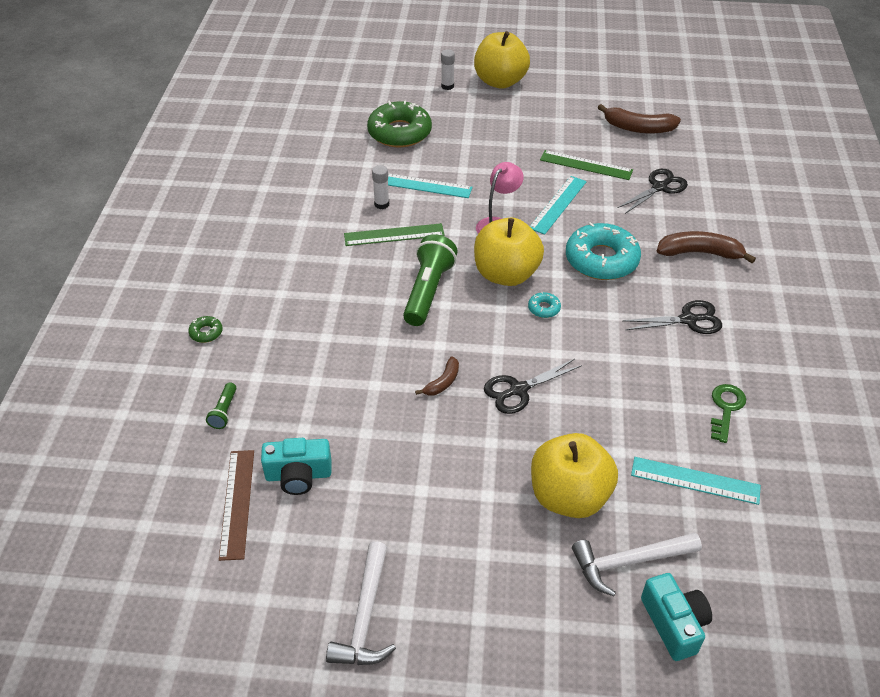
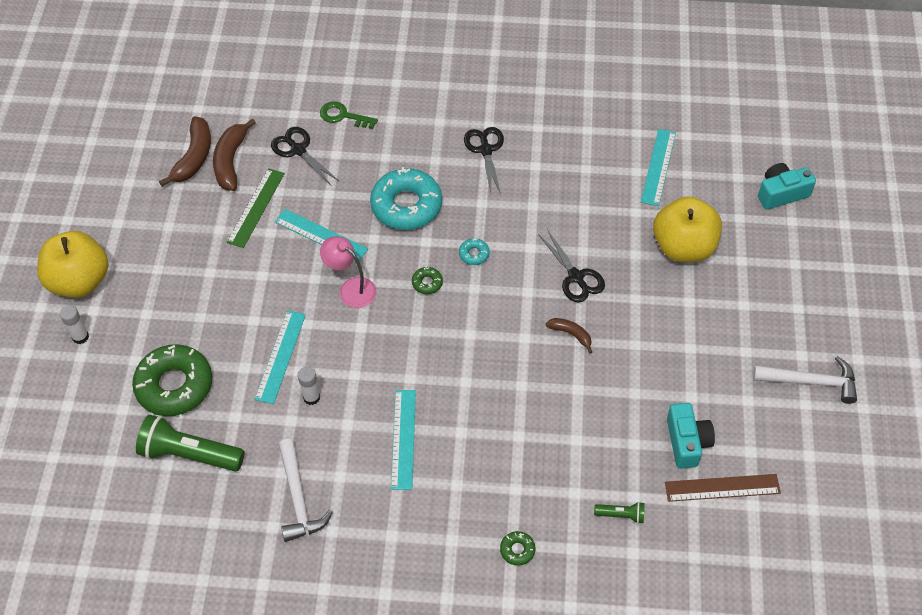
camera: 90 degrees left, 10 degrees up
green ruler [344,223,445,246] -> none
green flashlight [403,234,458,326] -> green flashlight moved to [136,415,245,471]
yellow apple [474,217,544,286] -> green donut [412,266,443,294]
white hammer [572,533,702,596] -> white hammer moved to [278,439,333,542]
brown banana [657,231,756,263] -> brown banana moved to [213,118,256,191]
green key [711,384,746,443] -> green key moved to [320,101,378,129]
none -> turquoise ruler [391,390,416,490]

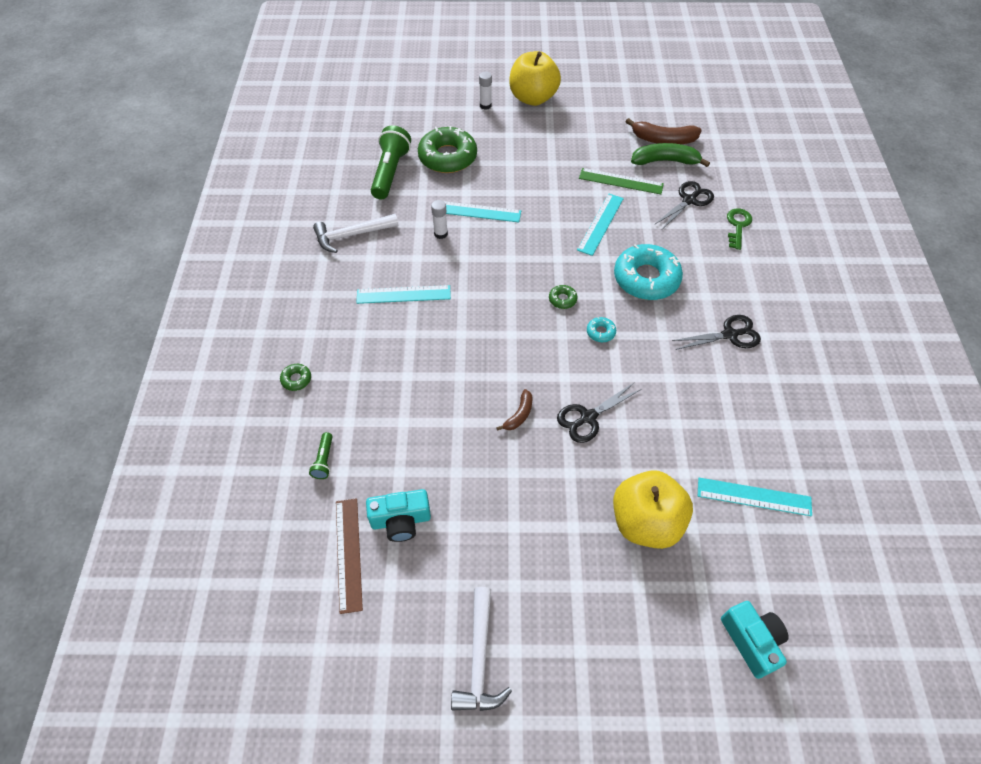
camera: 85 degrees right, 0 degrees up
brown banana [213,118,256,191] -> green banana [631,143,710,167]
pink lamp [320,236,376,308] -> none

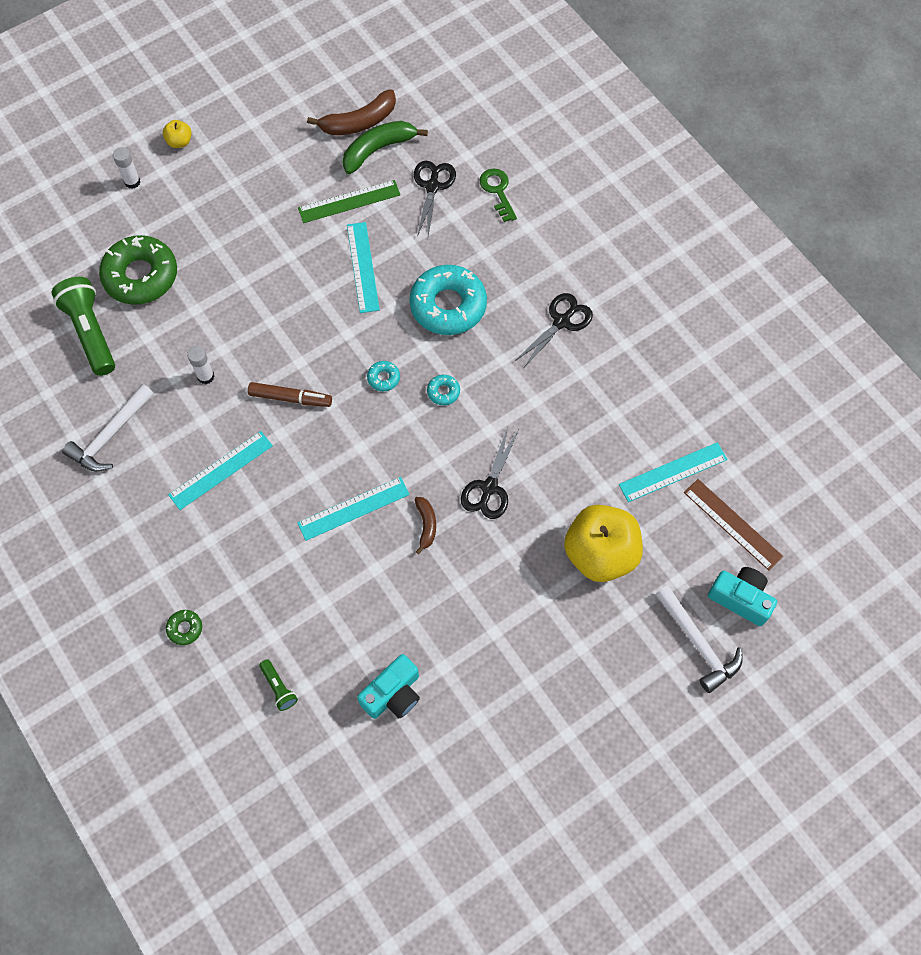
camera: 35 degrees left, 10 degrees up
brown ruler [336,498,363,614] -> brown ruler moved to [684,479,783,571]
turquoise ruler [444,201,521,222] -> turquoise ruler moved to [297,477,410,541]
white hammer [451,587,512,711] -> white hammer moved to [655,585,743,693]
yellow apple [509,51,561,106] -> yellow apple [163,120,192,148], size x0.43
green donut [549,285,578,309] -> turquoise donut [367,361,400,391]
none -> brown marker [248,382,332,407]

